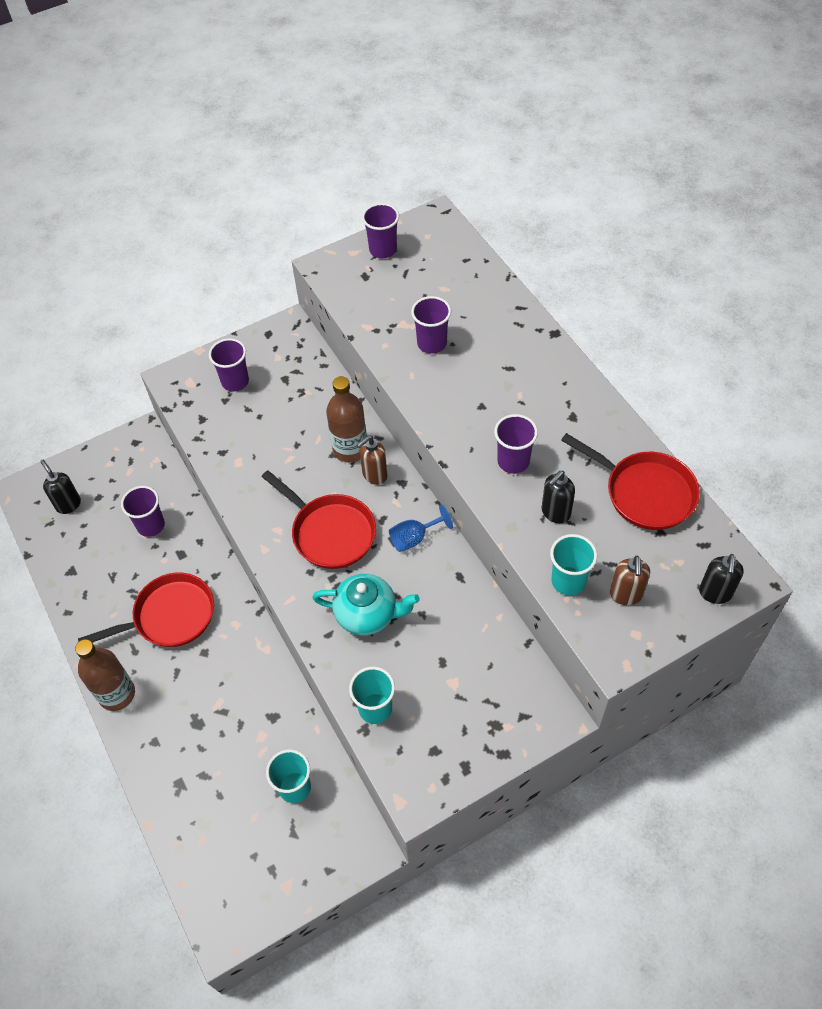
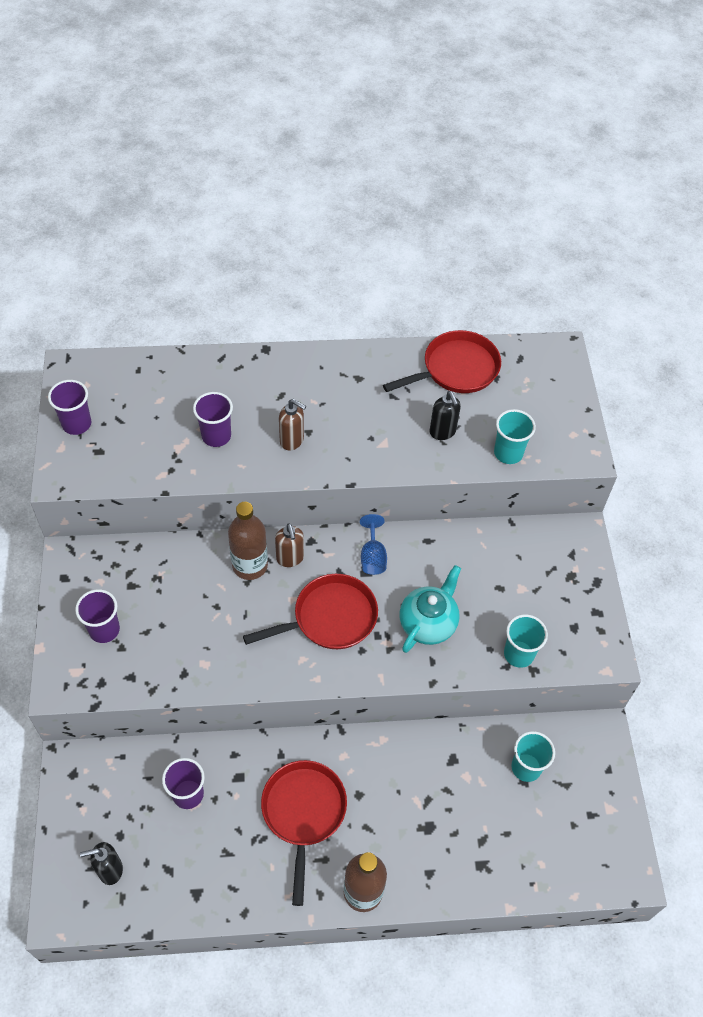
camera: 70 degrees left, 0 degrees up
purple cup [494,414,538,474] -> none
brown soap dispenser [610,556,650,605] -> brown soap dispenser moved to [279,399,306,451]
black soap dispenser [699,554,744,604] -> none

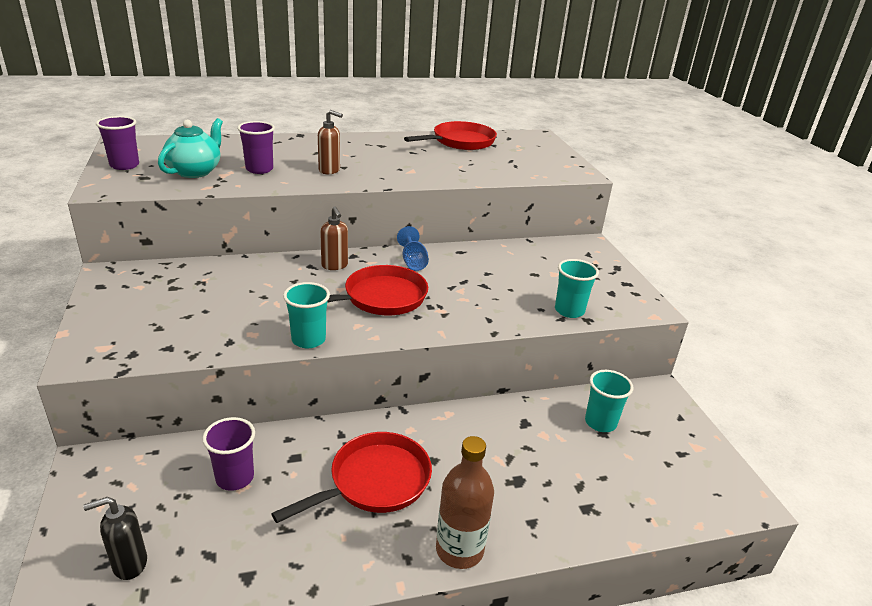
camera: 10 degrees left, 25 degrees down
purple cup [75,589,120,643] -> none
brown bottle [228,502,268,580] -> none
red pan [261,760,347,906] -> red pan turned 60 degrees clockwise [271,432,432,523]
turquoise teapot [400,565,461,653] -> turquoise teapot moved to [158,118,223,178]
black soap dispenser [430,391,461,440] -> none
turquoise cup [494,409,536,464] -> turquoise cup moved to [283,282,330,348]

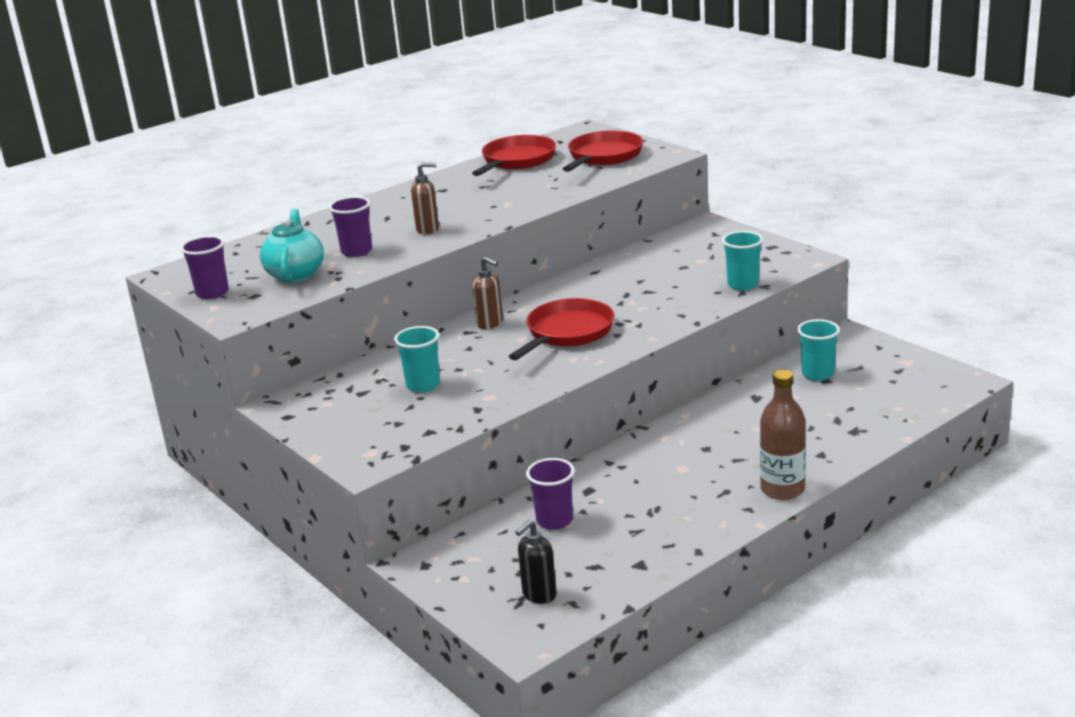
camera: 20 degrees left, 5 degrees down
red pan [271,432,432,523] -> red pan moved to [563,130,643,172]
turquoise cup [283,282,330,348] -> turquoise cup moved to [394,326,440,392]
blue goblet [397,226,429,271] -> none

